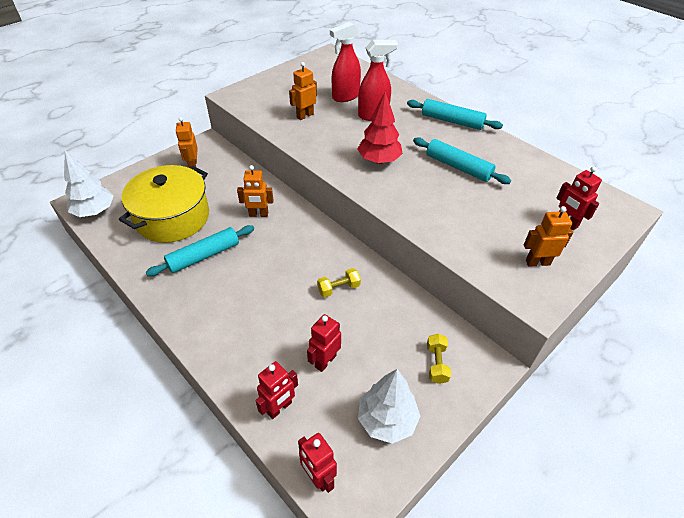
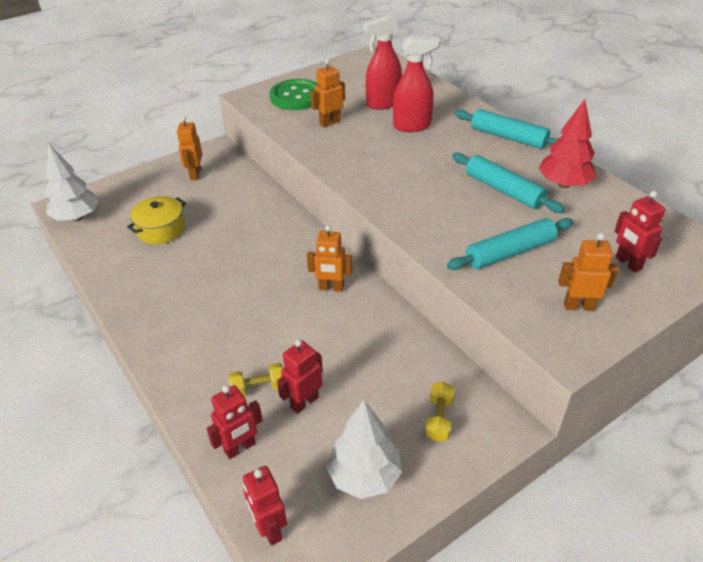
camera: 10 degrees right, 5 degrees down
yellow pot [119,165,209,243] -> yellow pot [127,196,186,244], size x0.56
turquoise rolling pin [146,225,254,276] -> turquoise rolling pin moved to [447,218,573,270]
orange robot [237,165,273,217] -> orange robot moved to [307,225,352,292]
yellow dumbbell [317,268,361,297] -> yellow dumbbell moved to [228,363,283,396]
red tree [357,92,403,164] -> red tree moved to [538,99,596,188]
none -> green button [270,79,319,110]

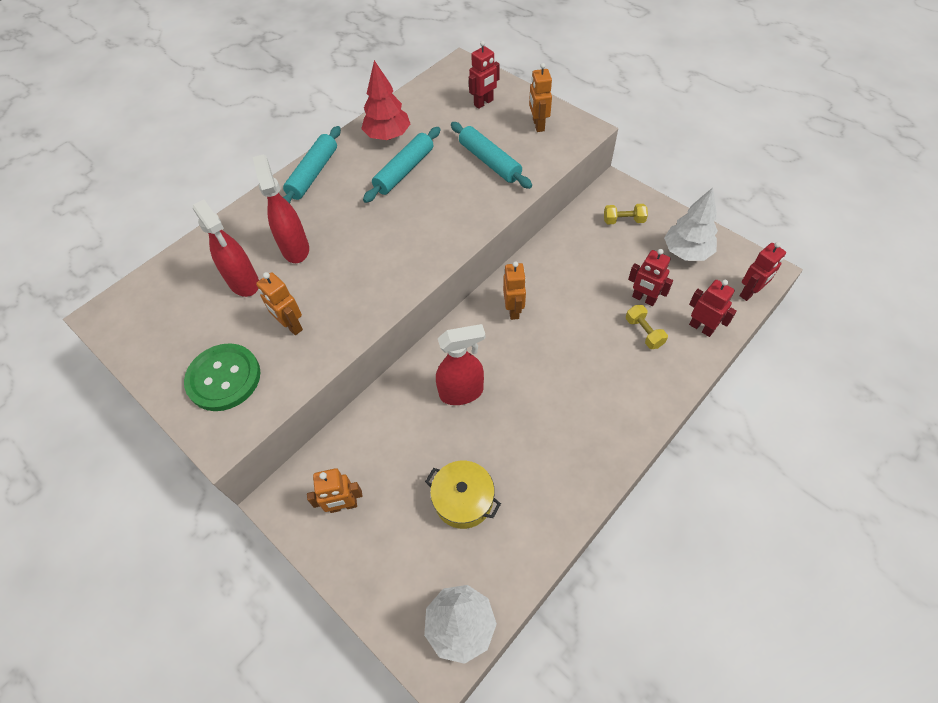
camera: 100 degrees left, 15 degrees up
none -> red spray bottle [436,324,485,405]

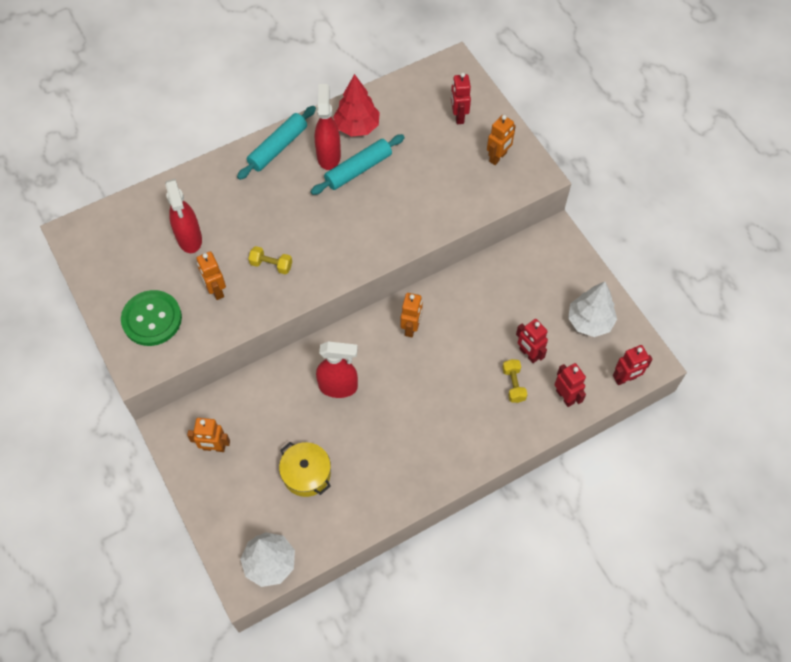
camera: 15 degrees right, 5 degrees up
red spray bottle [253,154,309,263] -> red spray bottle moved to [315,84,341,170]
turquoise rolling pin [451,122,532,189] -> none
red robot [469,41,500,109] -> red robot turned 105 degrees clockwise [451,73,471,124]
orange robot [529,63,552,132] -> orange robot turned 150 degrees counterclockwise [487,115,516,165]
yellow dumbbell [604,204,648,224] -> yellow dumbbell moved to [248,246,292,274]

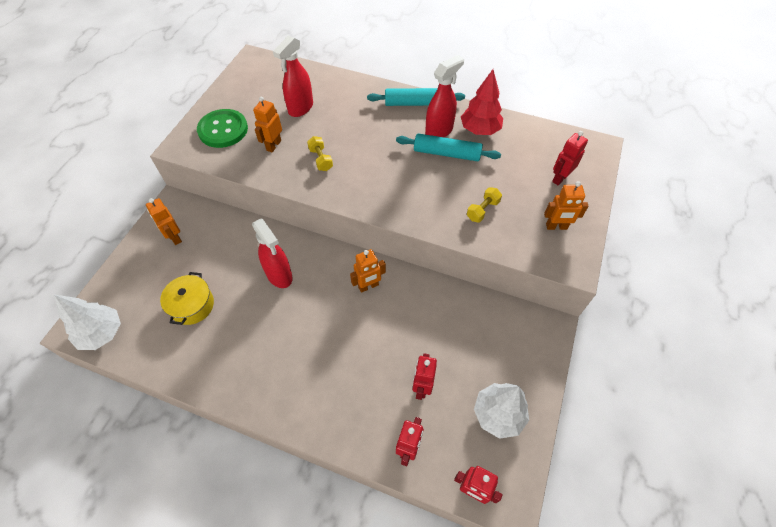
camera: 50 degrees right, 5 degrees down
yellow dumbbell [502,359,527,403] -> yellow dumbbell moved to [467,187,502,222]

